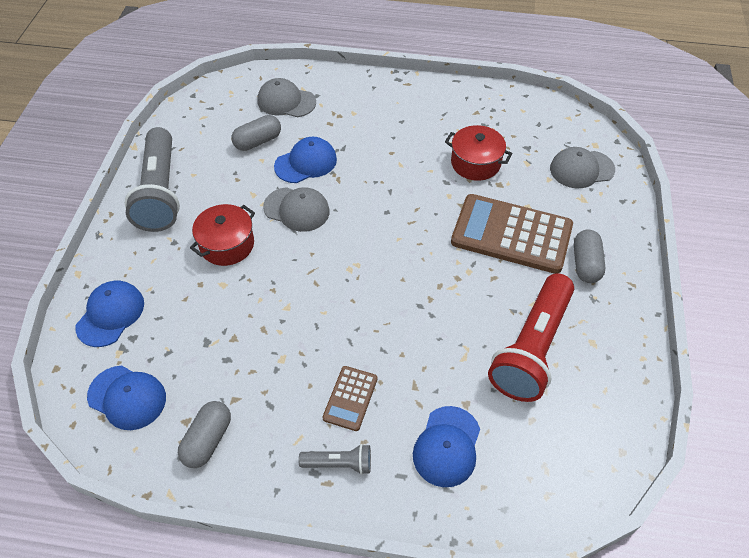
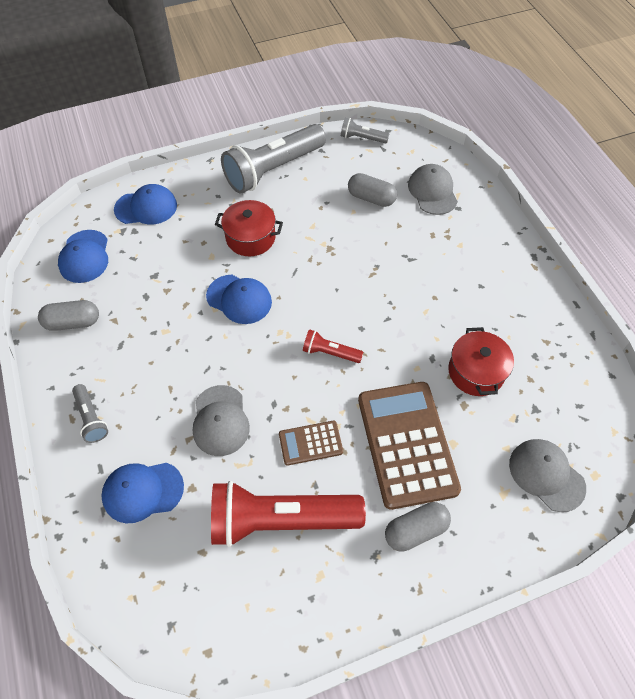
camera: 60 degrees right, 5 degrees up
grey cap [263,187,330,232] -> grey cap moved to [193,385,250,456]
blue cap [274,137,337,183] -> blue cap moved to [206,275,272,324]
brown calculator [323,366,378,431] -> brown calculator moved to [279,421,343,466]
none -> red flashlight [303,329,363,363]
none -> grey flashlight [341,118,389,143]

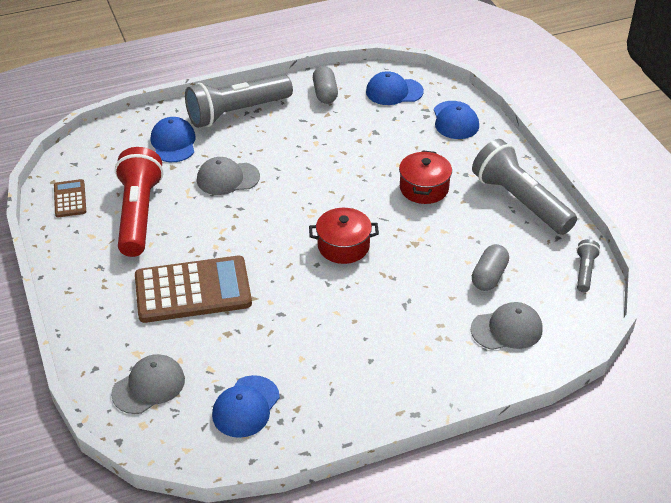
camera: 90 degrees right, 15 degrees down
grey flashlight [72,384,108,443] -> grey flashlight [185,75,293,128], size x2.19
blue cap [206,275,272,324] -> blue cap moved to [212,375,280,438]
brown calculator [279,421,343,466] -> brown calculator moved to [54,179,86,217]
red flashlight [303,329,363,363] -> none
grey capsule [385,502,451,552] -> none
red pot [448,327,514,396] -> red pot moved to [309,208,379,264]

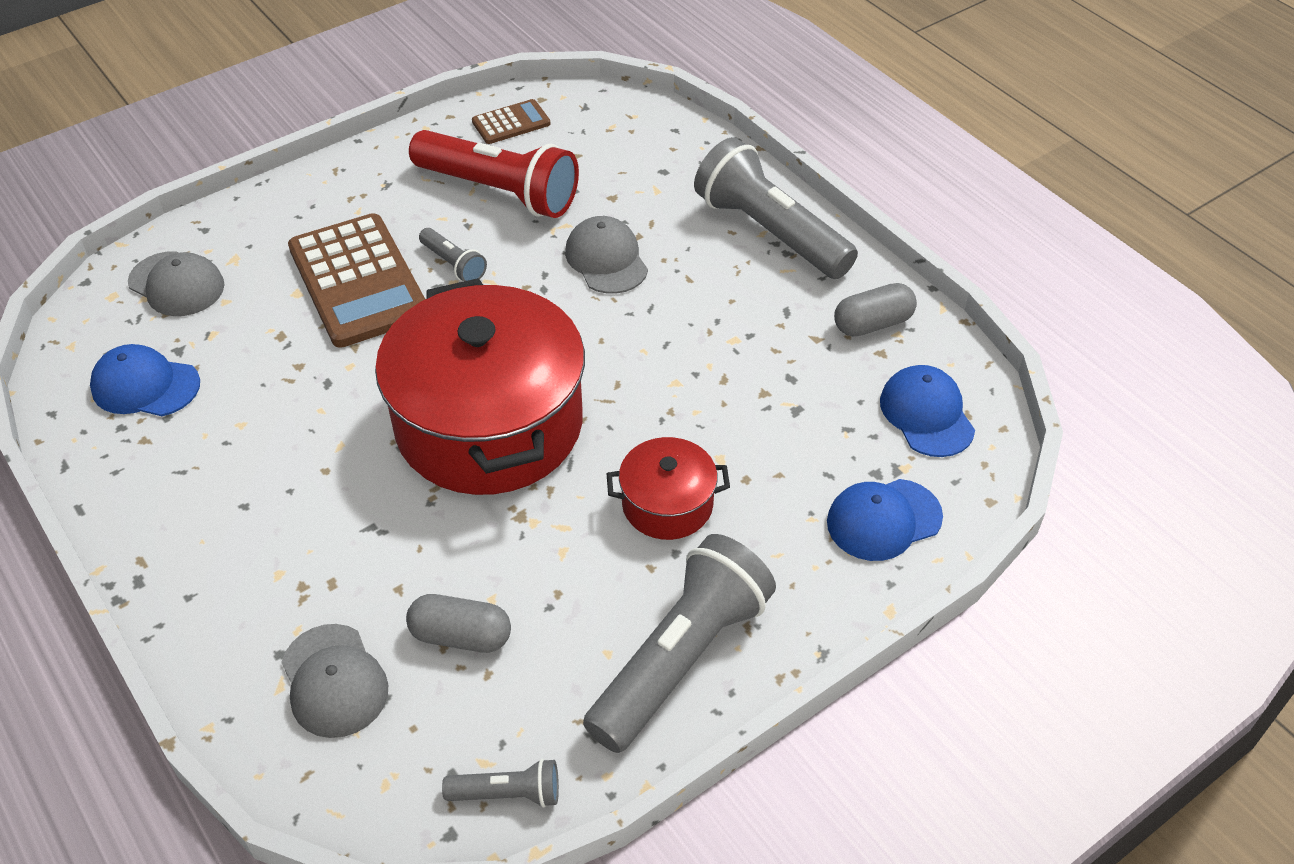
camera: 75 degrees right, 5 degrees up
red flashlight [115,147,163,257] -> red flashlight turned 45 degrees clockwise [409,130,579,218]
blue cap [151,117,196,162] -> none
red pot [309,208,379,264] -> red pot [375,278,585,495], size x2.15
none -> grey flashlight [419,228,487,282]

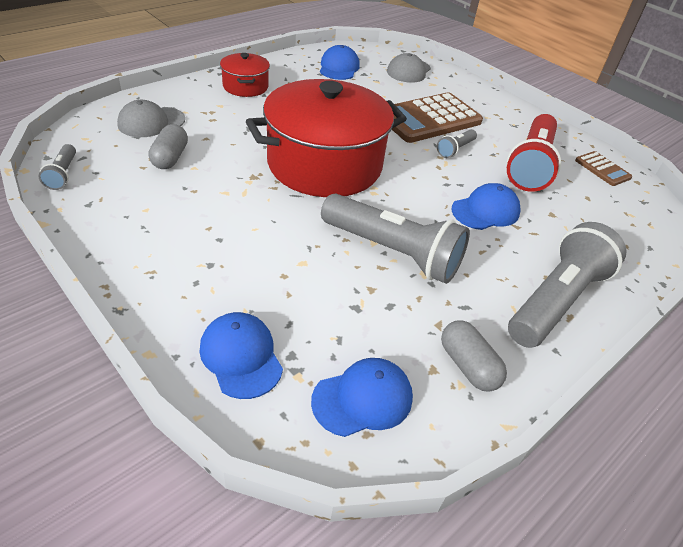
camera: 80 degrees right, 5 degrees down
grey cap [565,216,648,294] -> blue cap [452,183,521,230]
grey flashlight [583,534,776,753] -> grey flashlight moved to [321,194,470,284]
red pot [607,437,730,540] -> red pot moved to [220,53,270,97]

